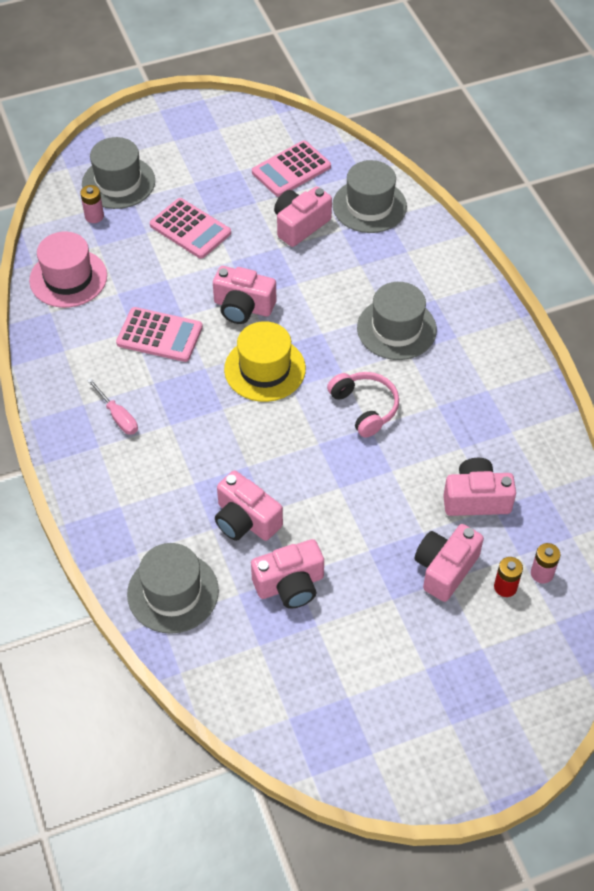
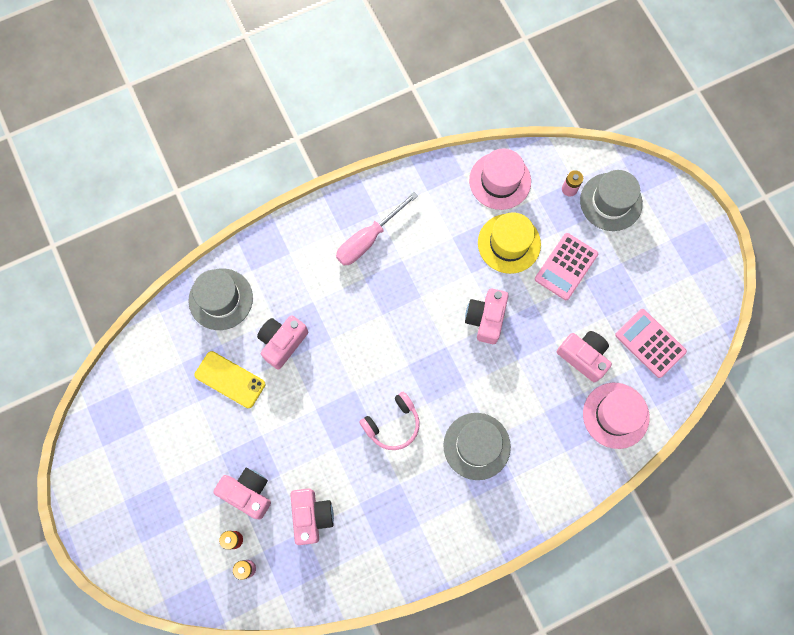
camera: 85 degrees right, 20 degrees up
pink screwdriver [87,378,138,435] -> pink screwdriver [336,192,418,265], size x1.68
pink calculator [116,307,203,362] -> none
yellow hat [224,321,306,402] -> yellow hat moved to [478,212,541,274]
pink camera [251,539,324,609] -> yellow phone [194,351,265,408]
grey hat [332,160,407,233] -> pink hat [583,383,650,449]

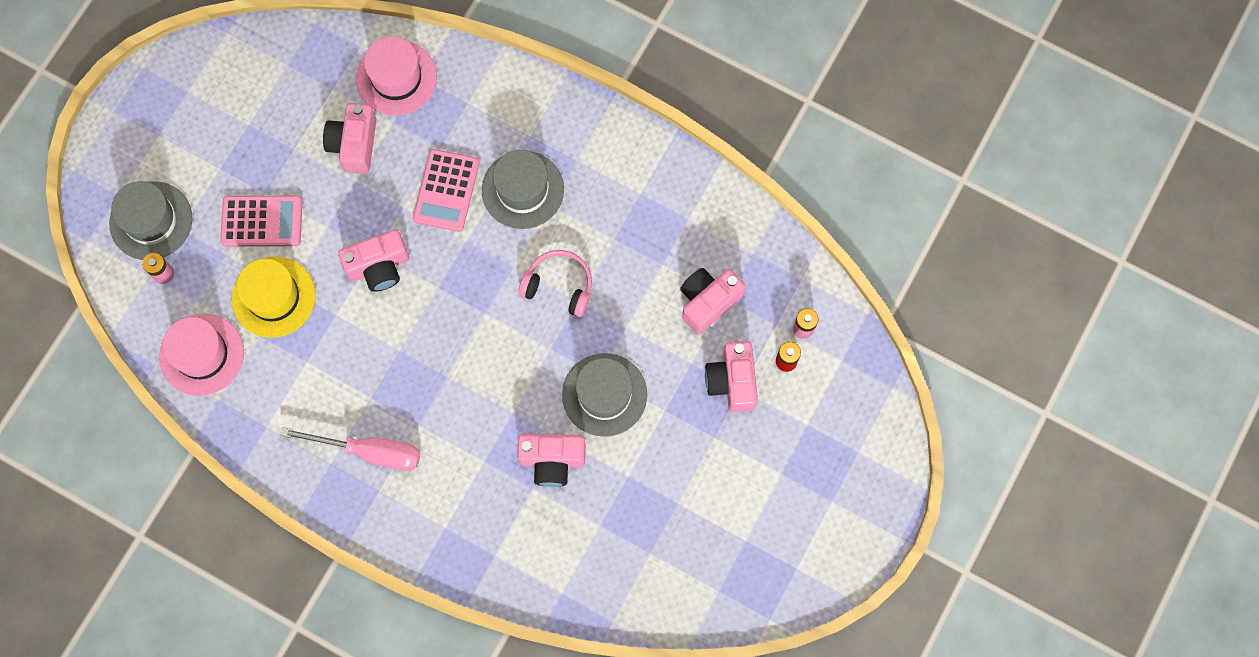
camera: 125 degrees left, 0 degrees up
grey hat [188,268,253,330] -> grey hat moved to [562,353,647,437]
yellow phone [194,351,265,408] -> none
pink calculator [615,309,687,378] -> pink calculator moved to [413,149,480,232]

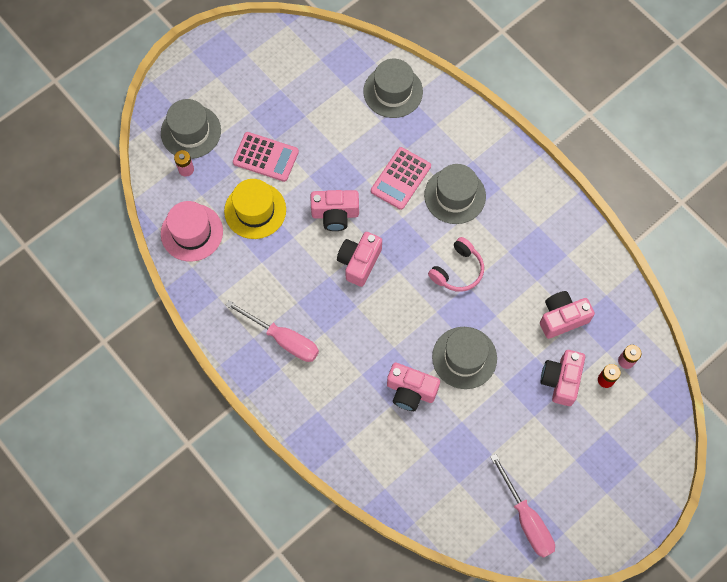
camera: 20 degrees right, 5 degrees down
pink camera [323,103,376,174] -> pink camera moved to [337,232,382,287]
pink hat [356,36,437,116] -> grey hat [364,59,423,118]
pink headphones [518,250,592,317] -> pink headphones turned 90 degrees clockwise [428,237,484,292]
none -> pink screwdriver [490,454,555,558]

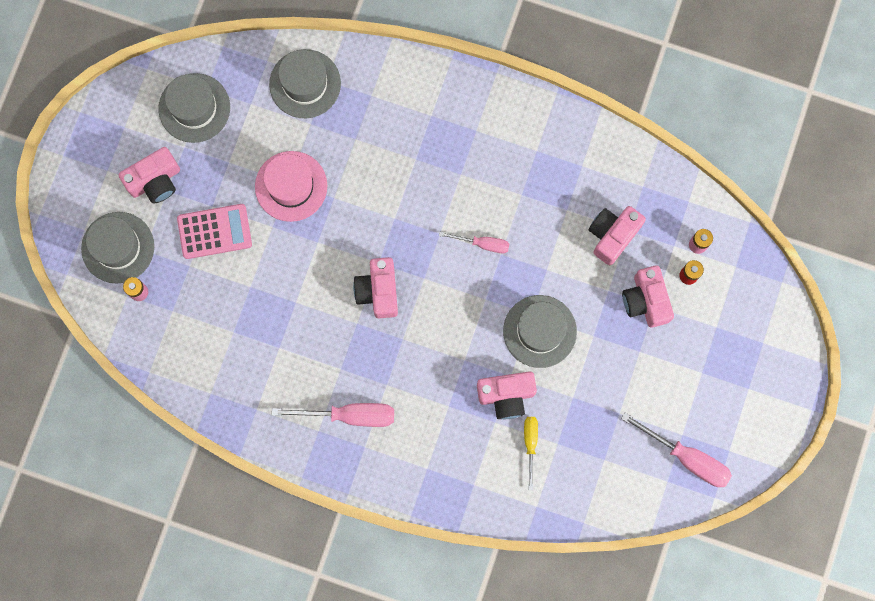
camera: 30 degrees left, 10 degrees up
pink hat [161,201,223,262] -> pink hat moved to [255,151,327,222]
yellow hat [224,179,286,239] -> none
pink camera [311,190,359,231] -> pink camera moved to [119,147,180,203]
pink calculator [371,147,431,210] -> none
grey hat [424,164,486,224] -> grey hat moved to [159,73,230,143]
pink headphones [428,237,484,292] -> pink screwdriver [439,232,509,253]
none -> yellow screwdriver [524,417,538,490]

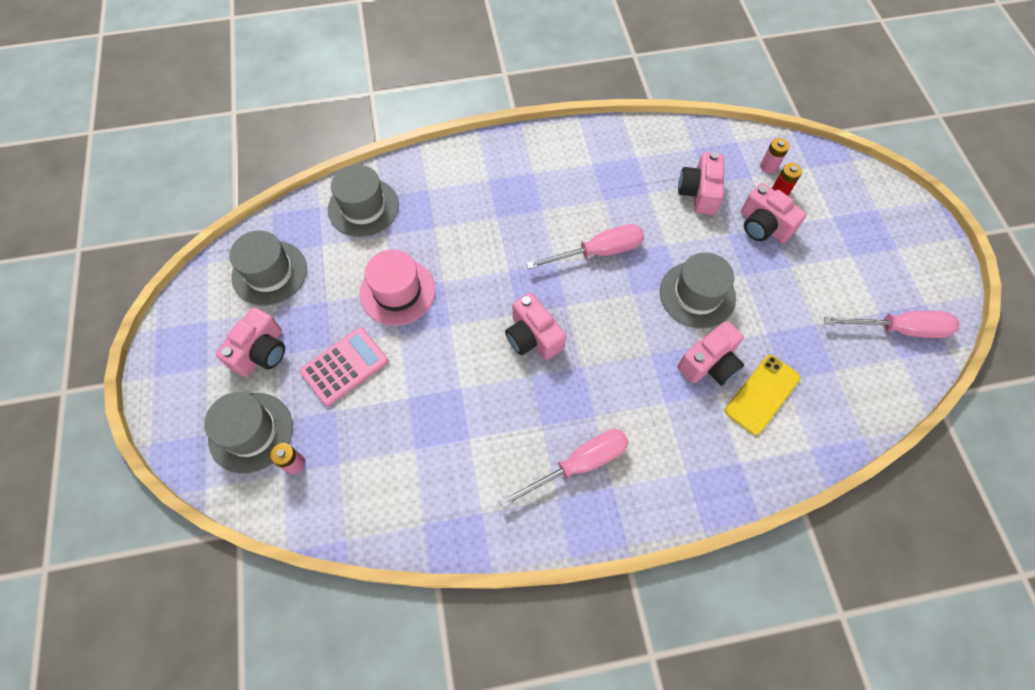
camera: 30 degrees left, 15 degrees down
pink screwdriver [439,232,509,253] -> pink screwdriver [526,224,645,269], size x1.68
yellow screwdriver [524,417,538,490] -> yellow phone [725,355,800,435]

